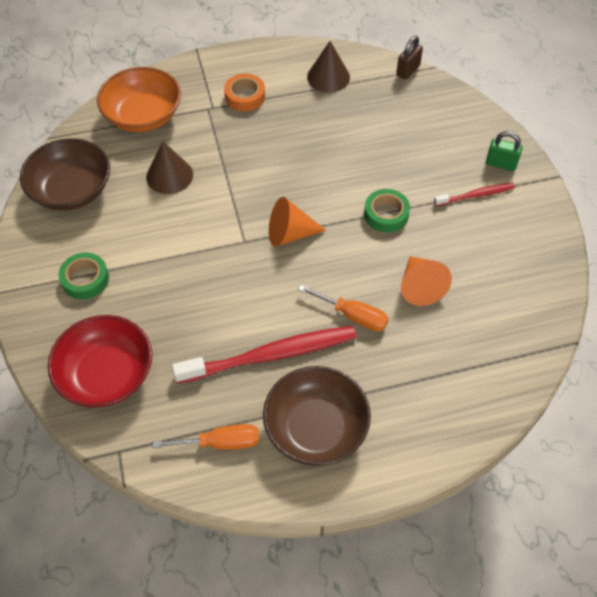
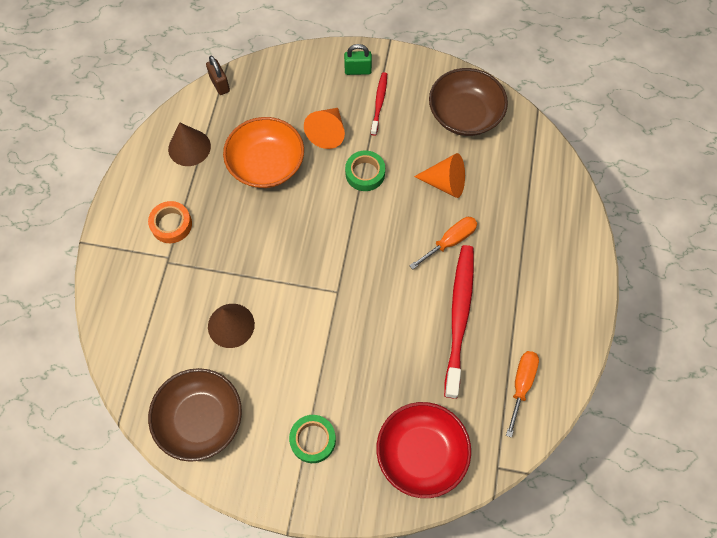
camera: 65 degrees left, 10 degrees up
orange bowl [97,67,181,132] -> orange bowl moved to [223,117,304,188]
brown bowl [263,366,371,466] -> brown bowl moved to [429,68,508,136]
orange cone [269,197,327,247] -> orange cone moved to [304,108,345,149]
green padlock [486,131,523,171] -> green padlock turned 45 degrees clockwise [344,44,372,75]

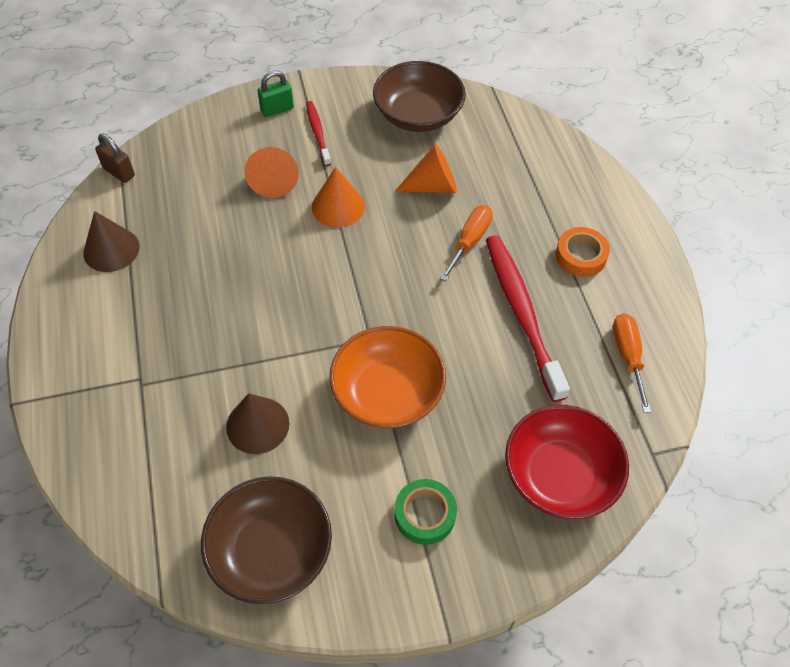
camera: 25 degrees left, 10 degrees down
orange tape [148,201,192,243] -> orange tape moved to [556,227,610,277]
orange bowl [223,117,304,188] -> orange bowl moved to [330,326,446,428]
green tape [345,150,385,191] -> orange cone [312,167,365,228]

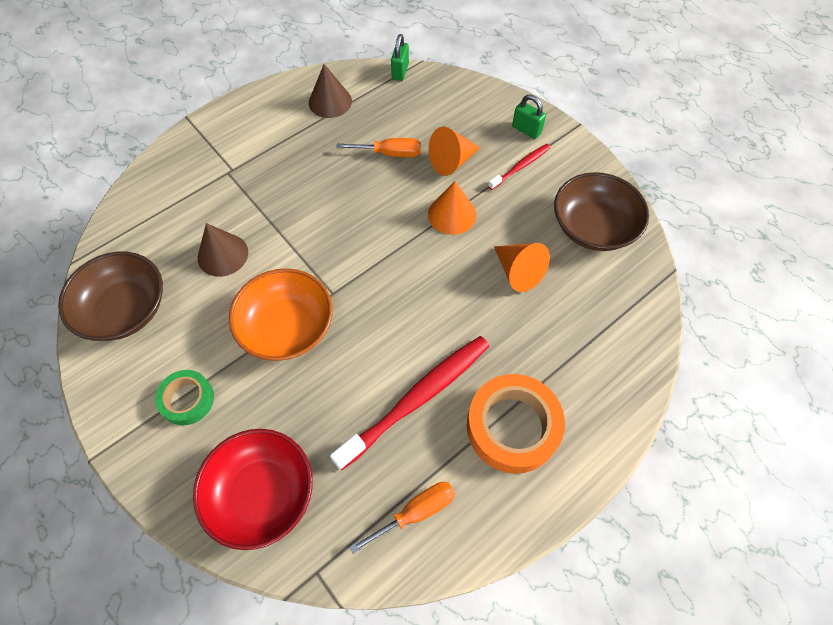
camera: 65 degrees right, 5 degrees up
brown padlock [95,134,135,183] -> green padlock [391,34,409,81]
orange screwdriver [440,205,493,281] -> orange screwdriver moved to [336,138,421,157]
orange tape [556,227,610,277] -> orange tape [467,374,565,474], size x1.72

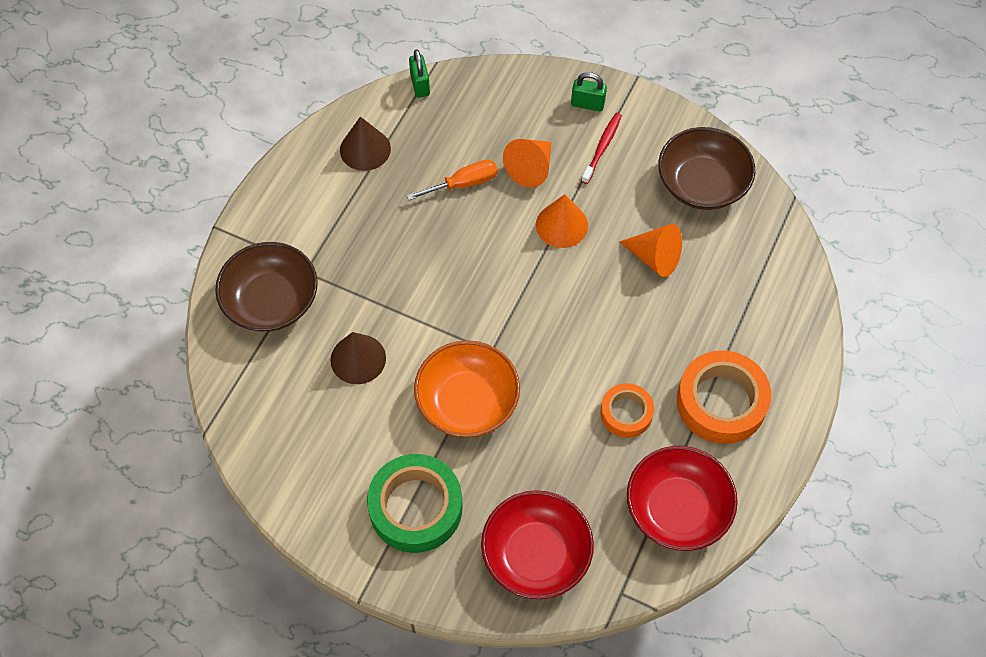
camera: 25 degrees left, 0 degrees up
brown bowl [58,251,163,341] -> brown bowl moved to [215,242,318,332]
green tape [155,370,214,425] -> green tape [367,454,463,553], size x1.72
red toothbrush [330,336,489,471] -> orange tape [600,383,654,438]
orange screwdriver [350,482,455,554] -> red bowl [627,446,738,551]

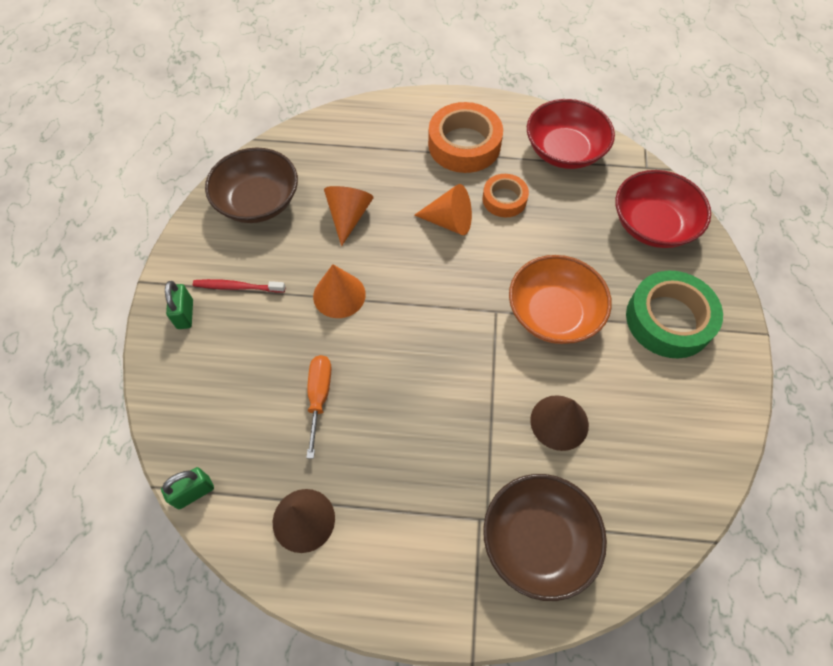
camera: 110 degrees left, 0 degrees up
orange screwdriver [407,160,498,200] -> orange screwdriver turned 45 degrees clockwise [306,355,331,459]
orange cone [503,139,552,188] -> orange cone moved to [414,184,472,235]

